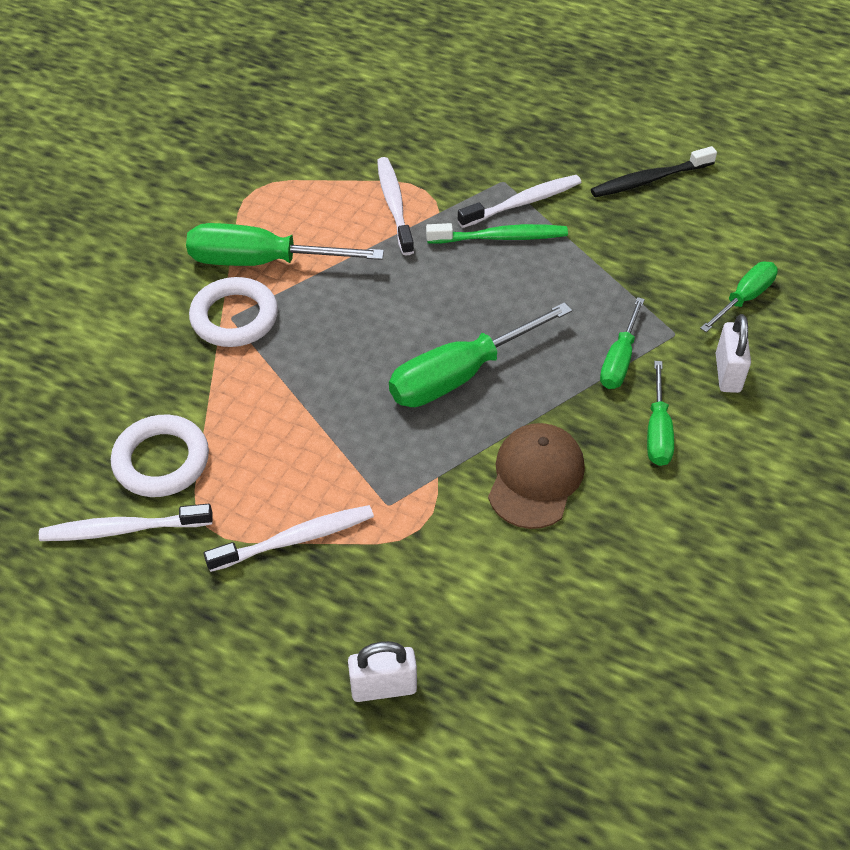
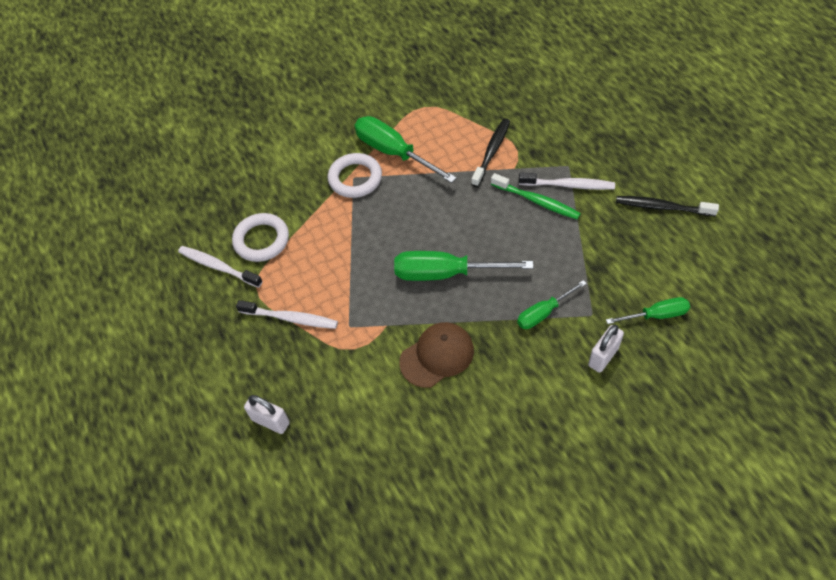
camera: 40 degrees right, 5 degrees up
white toothbrush [377,157,414,256] -> black toothbrush [471,118,510,187]
green screwdriver [647,361,674,466] -> none

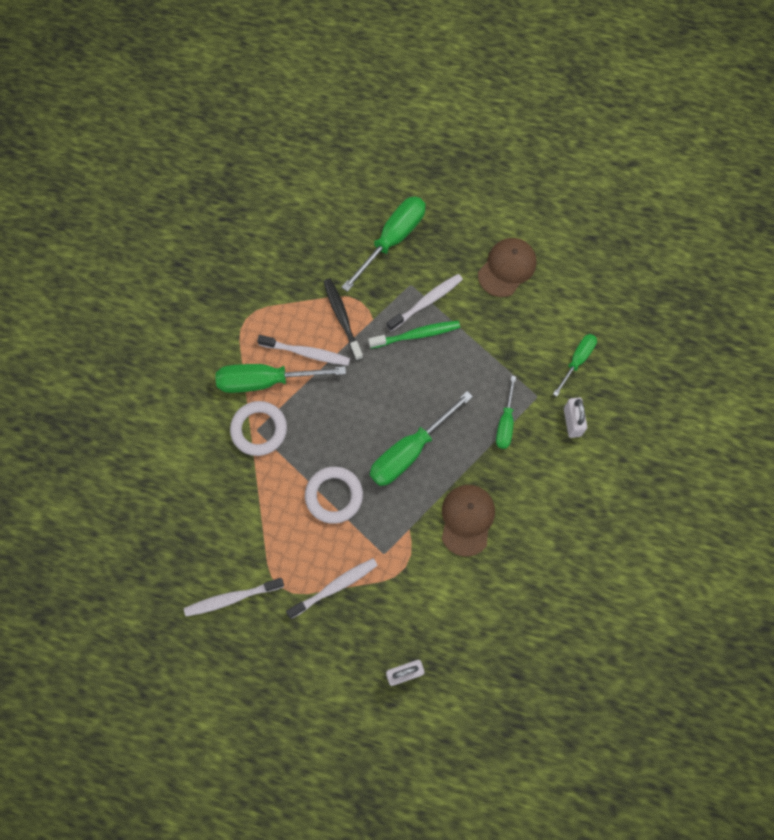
camera: 50 degrees left, 15 degrees up
white ring [232,213,289,262] -> white ring moved to [305,467,363,524]
black toothbrush [616,196,719,216] -> brown cap [478,238,536,297]
none -> white toothbrush [257,335,350,366]
none -> green screwdriver [341,197,425,292]

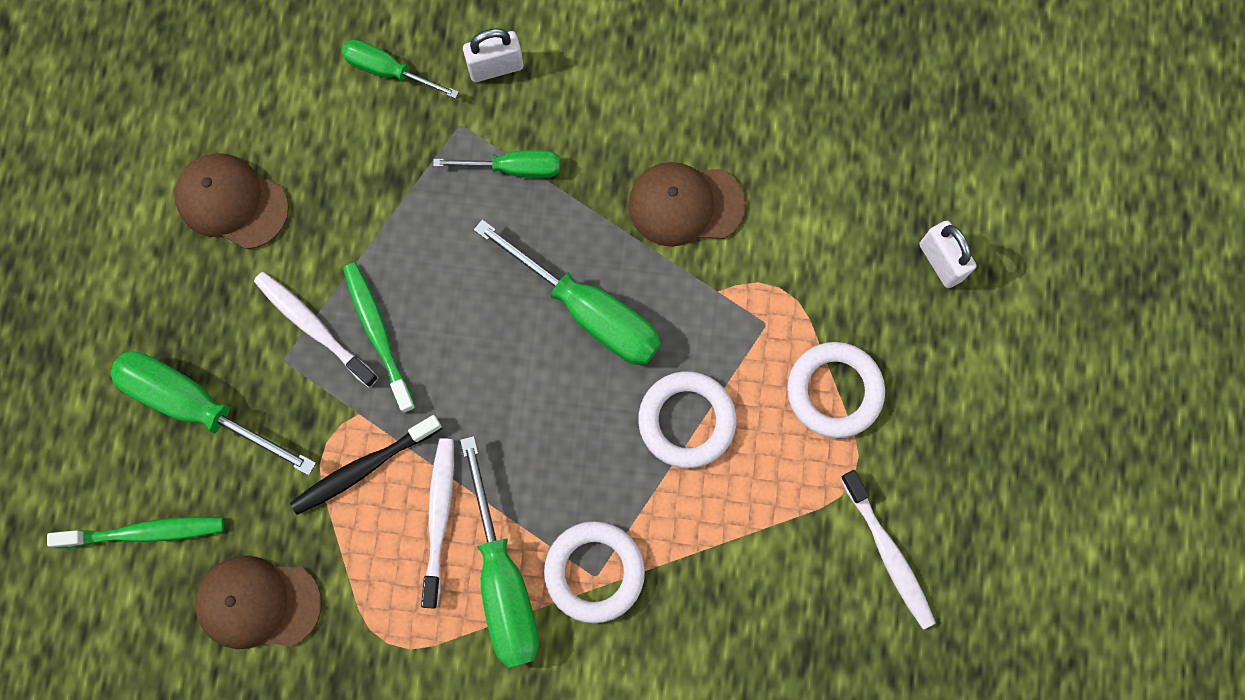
camera: 100 degrees left, 5 degrees up
white toothbrush [286,558,378,619] -> white ring [787,342,885,438]
none -> green toothbrush [47,517,224,548]
none -> brown cap [195,556,322,649]

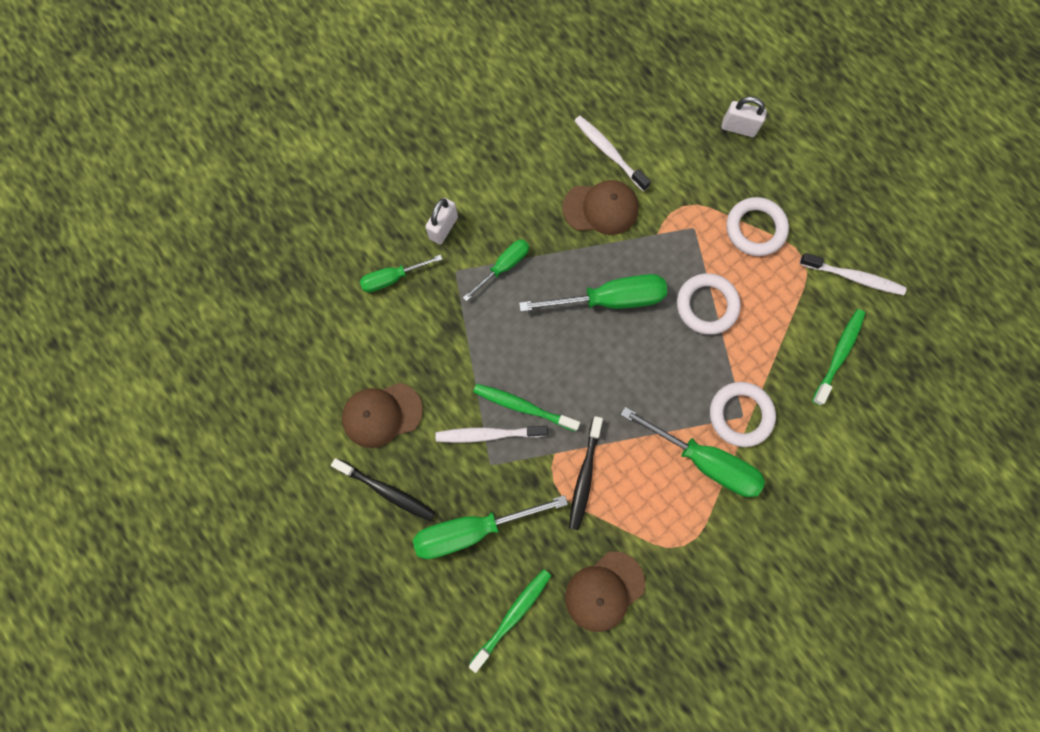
camera: 45 degrees left, 0 degrees up
white toothbrush [421,438,454,609] -> white toothbrush moved to [574,116,651,191]
brown cap [628,162,746,247] -> brown cap turned 135 degrees counterclockwise [562,180,639,235]
none -> black toothbrush [331,458,435,521]
none -> green toothbrush [812,309,865,406]

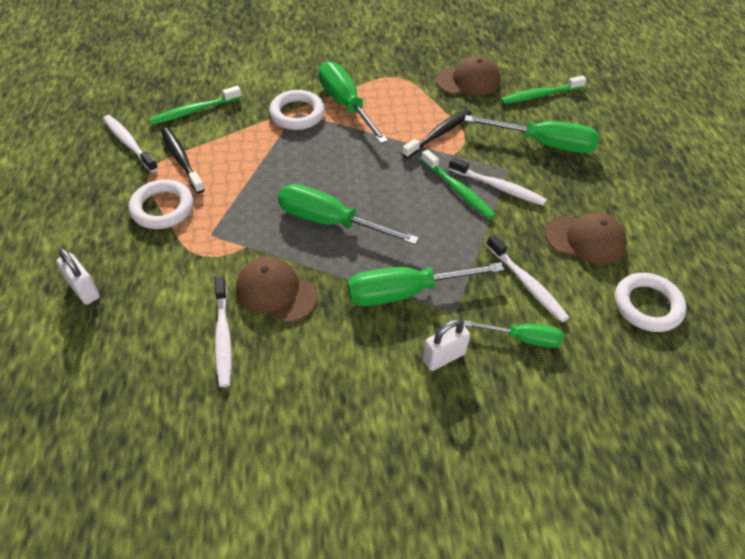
camera: 150 degrees left, 25 degrees down
black toothbrush [331,458,435,521] -> black toothbrush moved to [161,128,205,194]
green screwdriver [463,239,529,301] -> green screwdriver [348,262,505,306], size x1.70
white ring [677,273,741,335] -> white ring moved to [615,273,687,332]
none -> white toothbrush [486,235,570,323]

